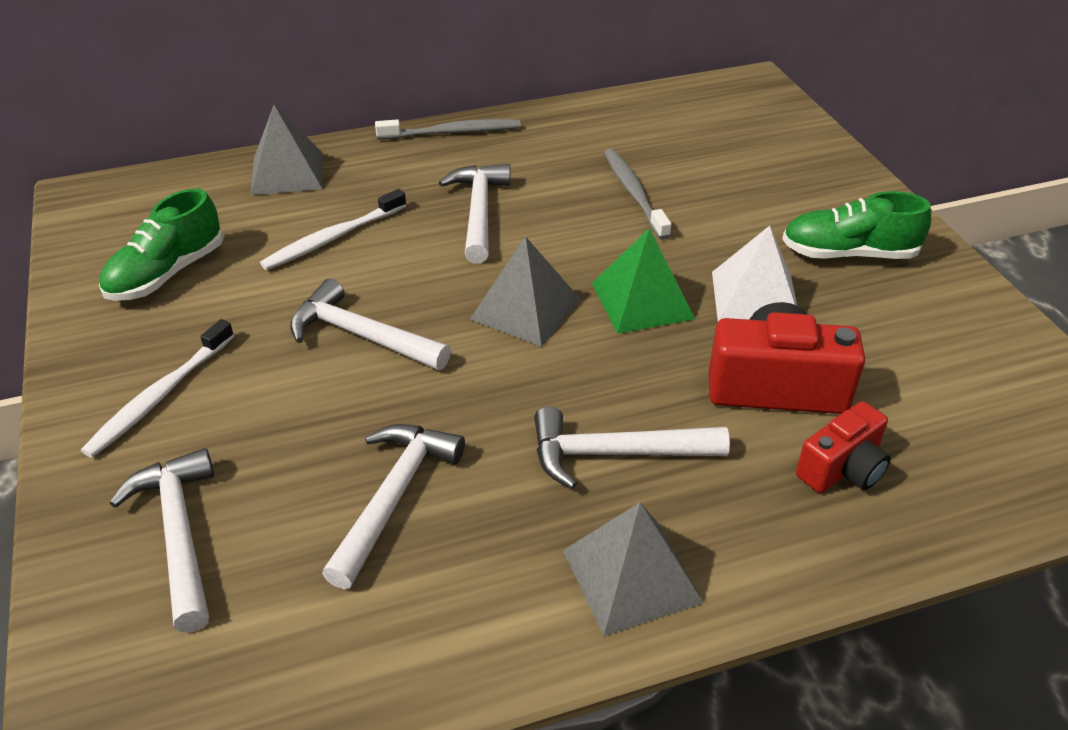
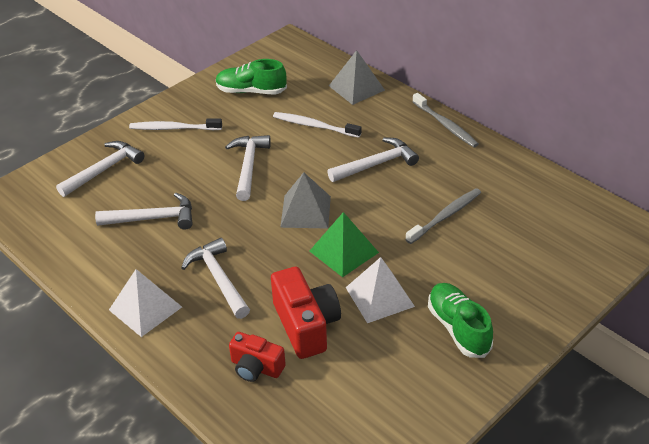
camera: 65 degrees right, 0 degrees up
grey pyramid [563,503,703,636] -> white pyramid [109,269,182,337]

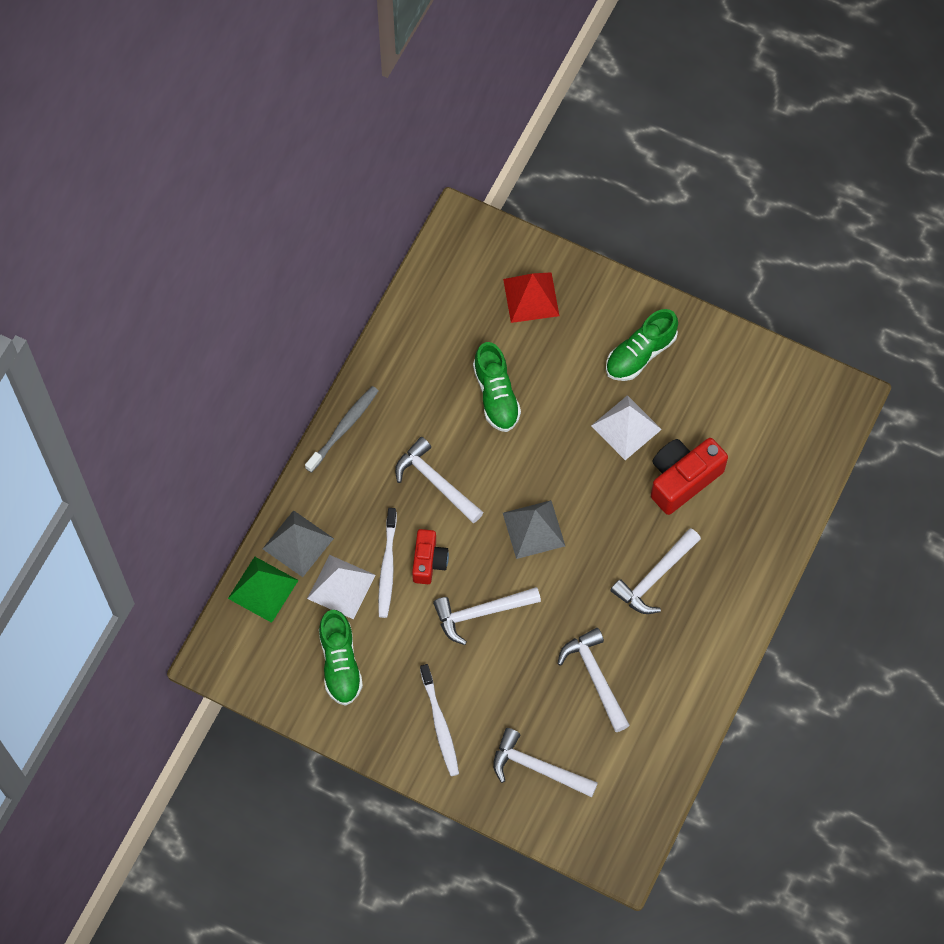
camera: 110 degrees left, 25 degrees up
white pyramid [109,269,182,337] -> white pyramid moved to [307,555,376,619]
red camera [229,332,286,382] -> red camera moved to [412,529,449,584]
green pyramid [310,212,379,277] -> green pyramid moved to [228,557,299,623]
grey toothbrush [405,188,481,244] -> green shoe [473,342,521,432]
none -> red pyramid [503,272,559,323]

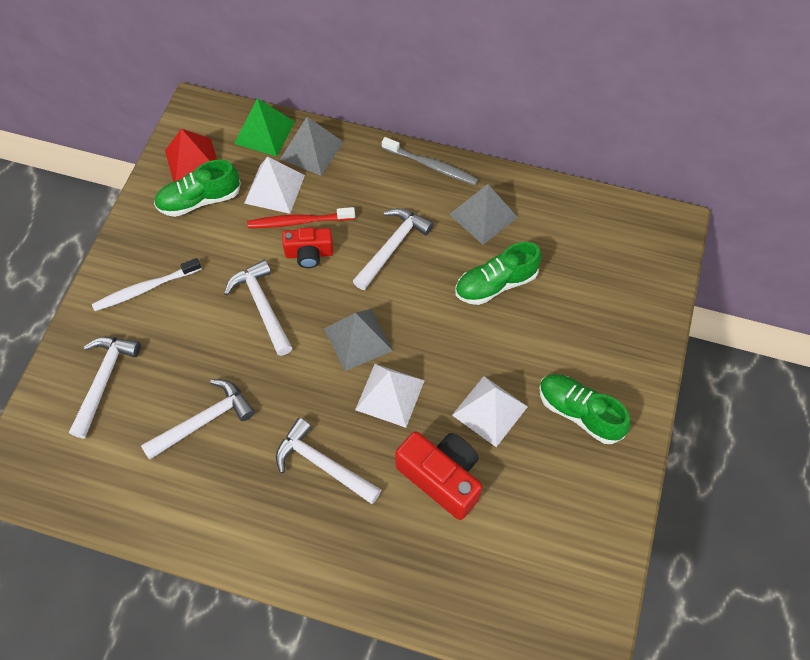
camera: 80 degrees right, 5 degrees down
white toothbrush [378,508,397,618] -> red toothbrush [247,207,355,228]
red pyramid [503,272,559,323] -> red pyramid moved to [165,129,217,182]
none -> white pyramid [355,364,425,428]
none -> grey pyramid [449,184,518,245]

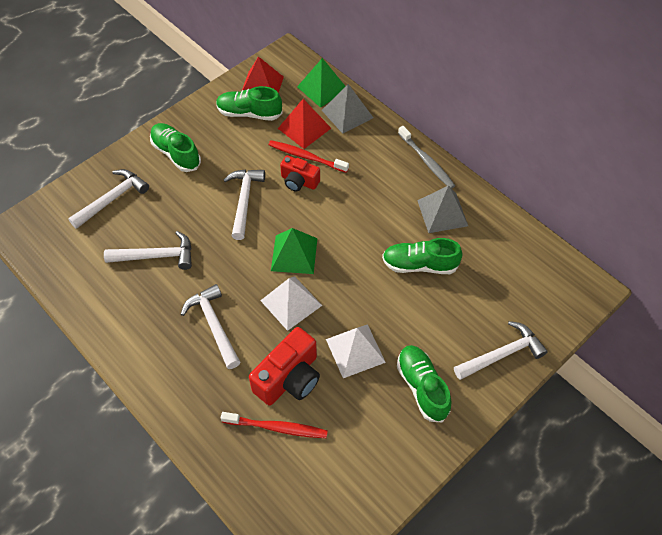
camera: 30 degrees right, 5 degrees down
white toothbrush [92,258,201,311] -> green shoe [150,123,201,172]
white pyramid [244,157,305,214] -> red pyramid [278,99,331,149]
grey pyramid [324,309,393,371] -> green pyramid [271,228,317,274]
white hammer [353,208,433,290] -> white hammer moved to [454,321,548,380]
red camera [395,431,483,520] -> red camera turned 60 degrees clockwise [249,327,320,406]
none -> red toothbrush [221,412,328,438]

